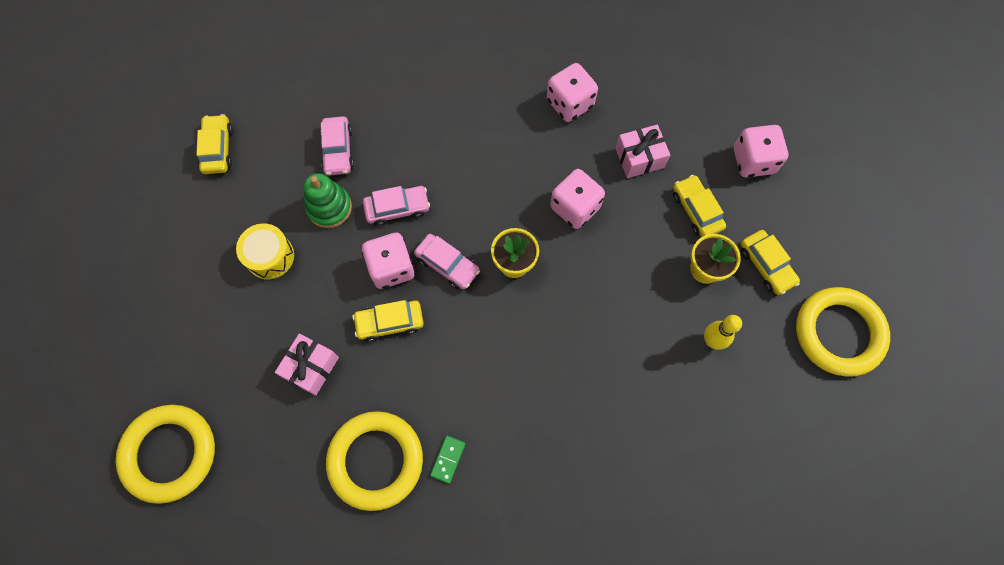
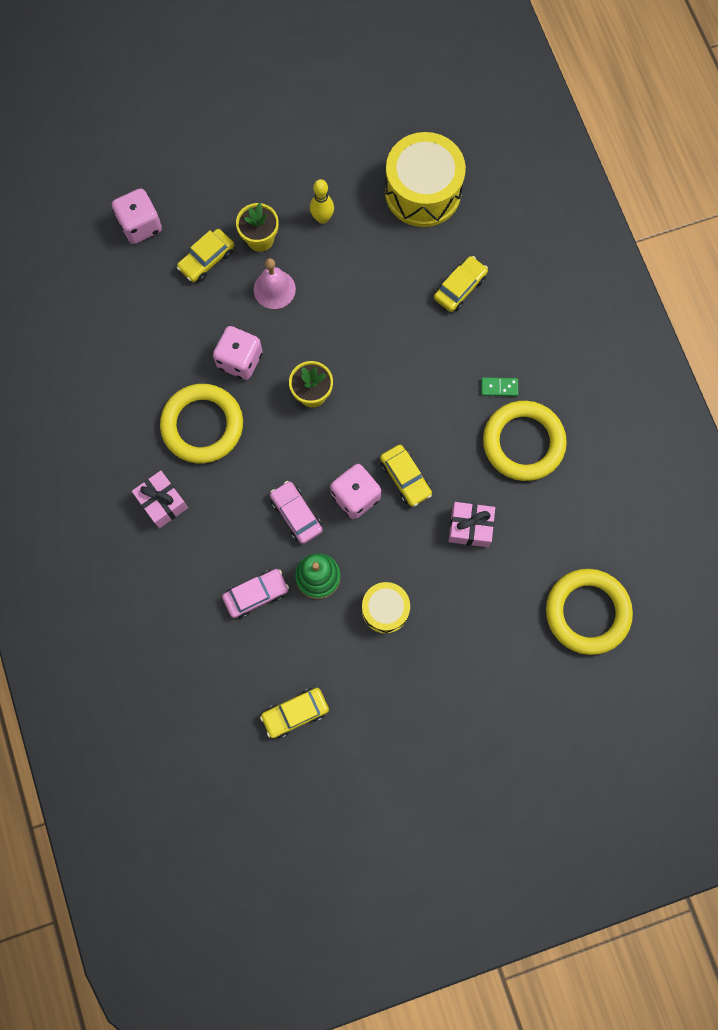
camera: 110 degrees left, 5 degrees up
pink car [414,234,480,290] -> none
pink dice [547,63,598,122] -> none
pink gift [615,125,670,178] -> pink gift moved to [132,471,188,528]
yellow car [741,230,800,295] -> yellow car moved to [434,256,488,312]
yellow ring [796,287,890,377] -> yellow ring moved to [160,384,243,463]
none -> pink bell [254,258,296,309]
none -> yellow drum [385,132,466,227]

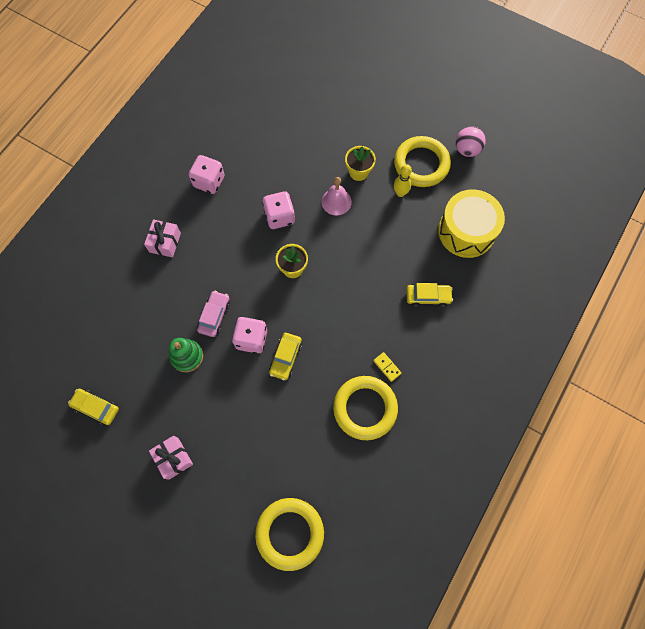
camera: 50 degrees right, 5 degrees down
pink dice [112,189,162,244] -> pink dice moved to [189,155,225,194]
yellow ring [160,384,243,463] -> yellow ring moved to [394,136,451,187]
yellow car [177,229,234,282] -> none
pink car [222,569,289,618] -> none
yellow drum [362,582,410,634] -> none
pink gift [448,502,495,547] -> pink gift moved to [149,436,193,480]
green domino [481,377,518,396] -> yellow domino [373,352,402,382]
none -> pink ball [455,126,486,157]

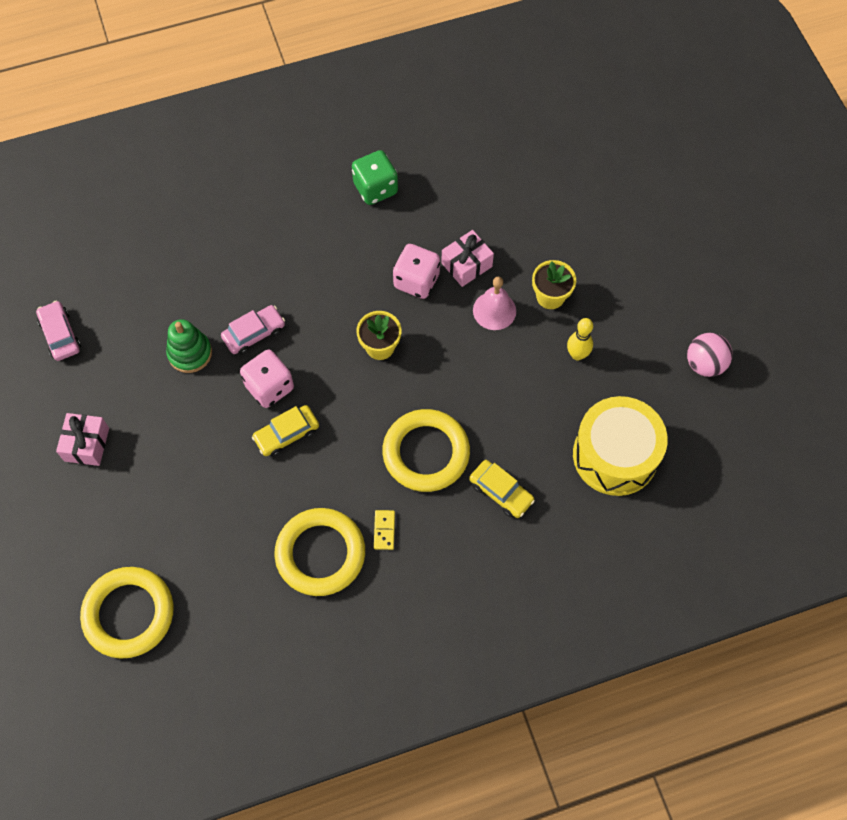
camera: 40 degrees right, 5 degrees down
yellow car [68,389,119,425] -> pink car [36,301,81,361]
pink gift [144,219,181,258] -> pink gift moved to [441,230,494,287]
pink dice [189,155,225,194] -> green dice [352,150,398,205]
yellow ring [394,136,451,187] -> yellow ring moved to [382,409,470,492]

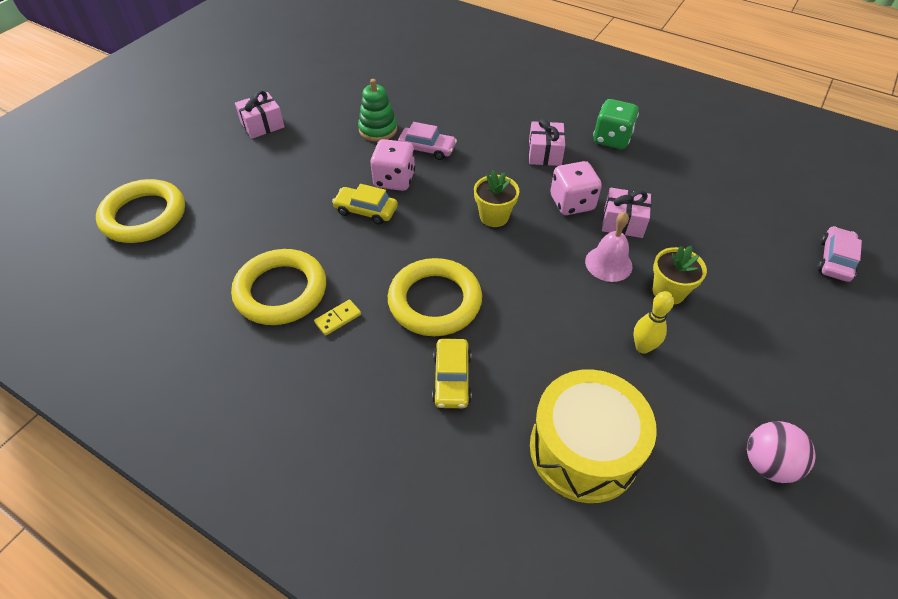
camera: 50 degrees right, 15 degrees down
pink car [36,301,81,361] -> pink car moved to [817,226,862,282]
none -> pink gift [529,119,565,166]

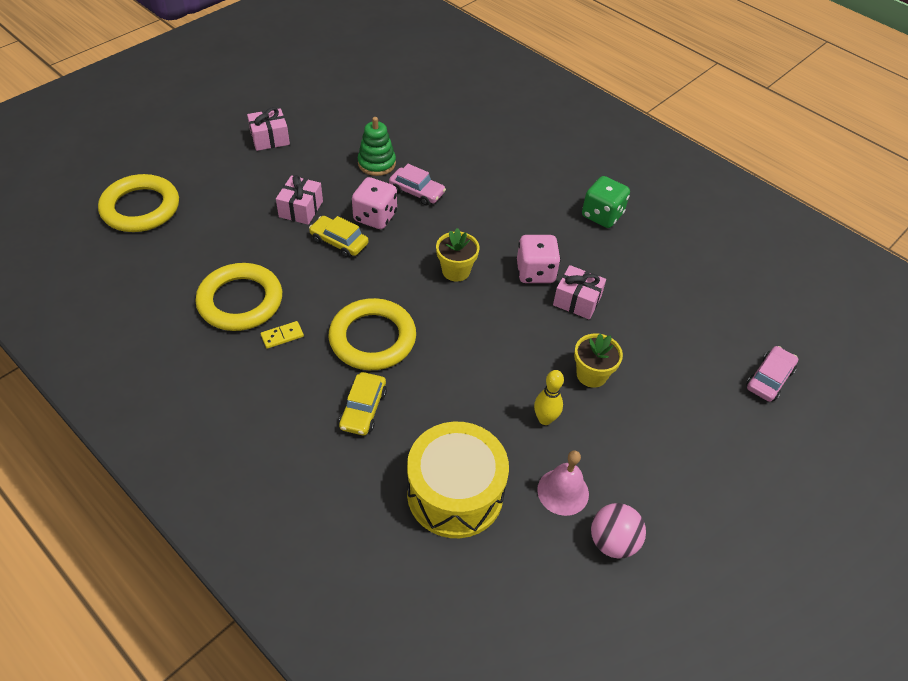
camera: 10 degrees right, 0 degrees up
pink gift [529,119,565,166] -> pink gift moved to [276,175,323,225]
pink bell [585,212,632,282] -> pink bell moved to [537,450,589,516]

